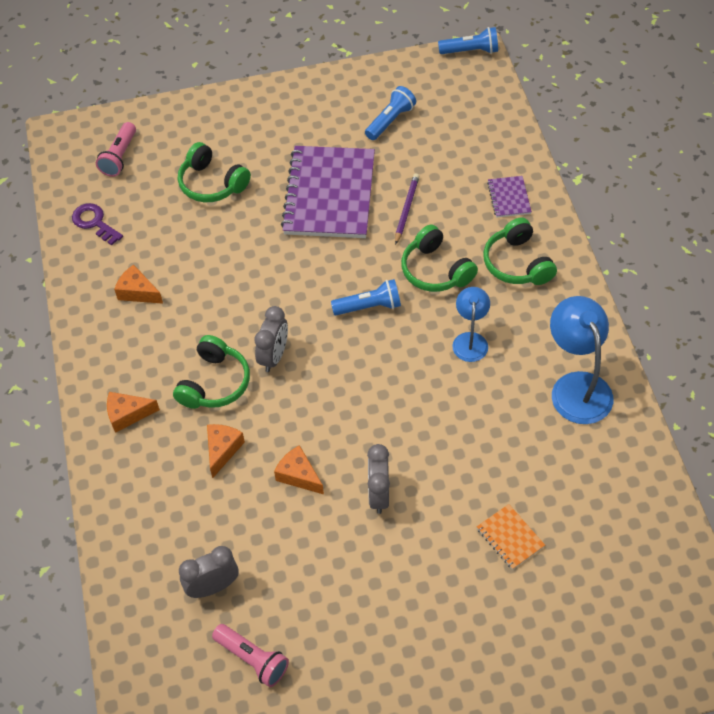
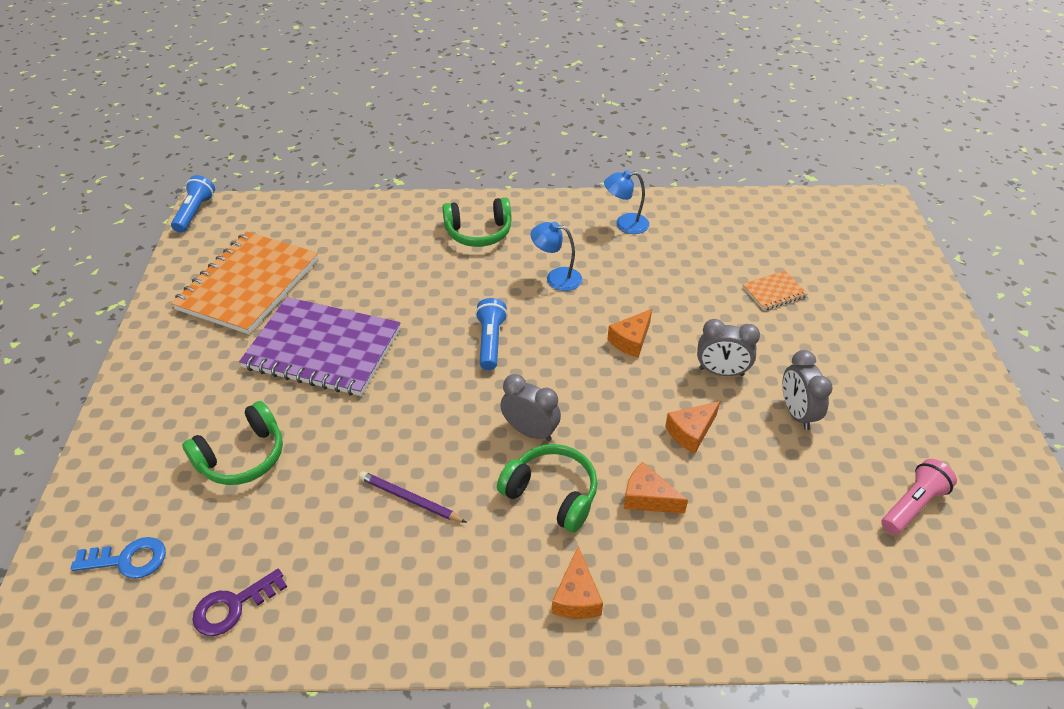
camera: 80 degrees left, 10 degrees down
pink flashlight [96,122,136,177] -> blue key [71,537,166,579]
orange cheese [114,265,163,304] -> orange cheese moved to [607,309,652,358]
grey clock [179,546,239,598] -> grey clock moved to [782,350,832,430]
blue flashlight [365,86,416,140] -> orange notebook [171,231,318,334]
purple pencil [395,173,419,245] -> purple pencil moved to [359,471,467,523]
green headphones [401,225,478,292] -> none
purple notebook [487,176,532,218] -> none
blue lamp [550,296,613,424] -> blue lamp [604,170,649,234], size x0.60

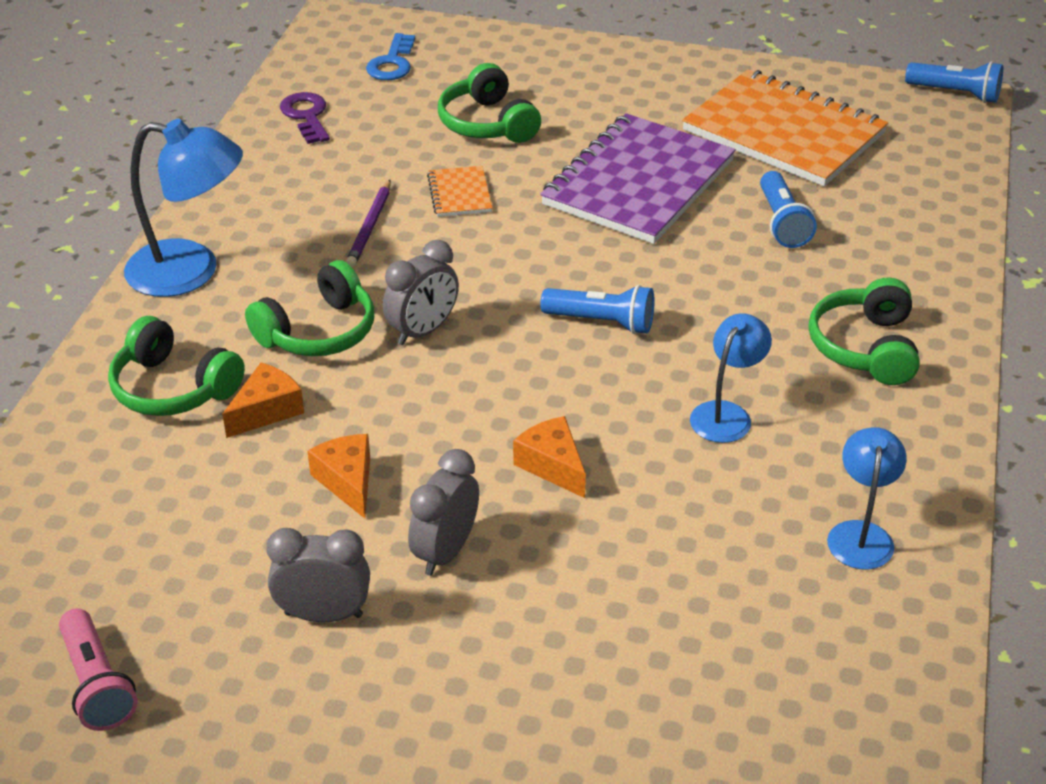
camera: 105 degrees right, 5 degrees down
purple pencil [359,471,467,523] -> purple pencil turned 150 degrees clockwise [346,180,391,268]
orange cheese [552,546,603,619] -> none
orange notebook [742,270,808,310] -> orange notebook moved to [427,166,492,217]
none -> green headphones [108,316,245,416]
none -> blue lamp [124,119,243,297]
none -> blue flashlight [760,171,817,248]

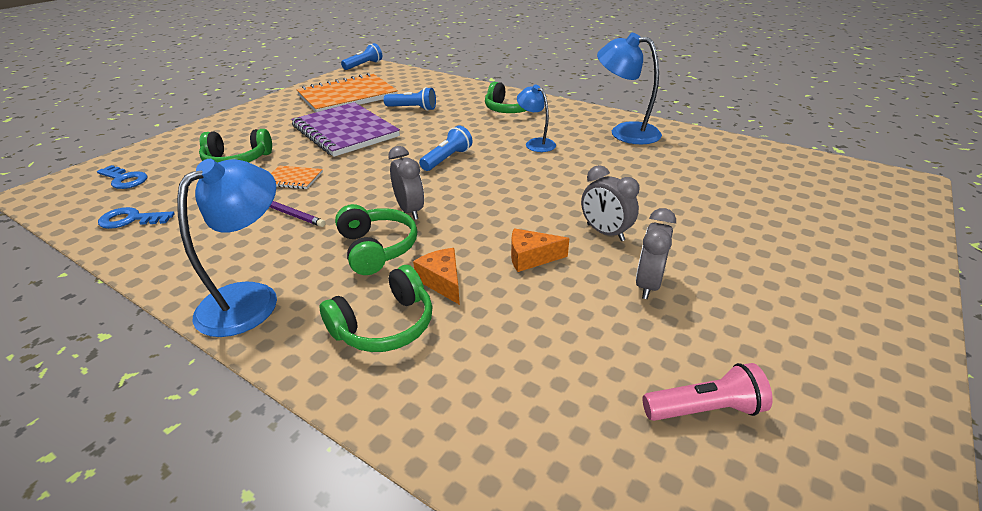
camera: 70 degrees left, 5 degrees down
purple key [280,92,330,144] -> blue key [98,207,175,229]
orange cheese [513,416,586,498] -> none
blue lamp [827,427,907,570] -> blue lamp [597,33,662,144], size x1.67

